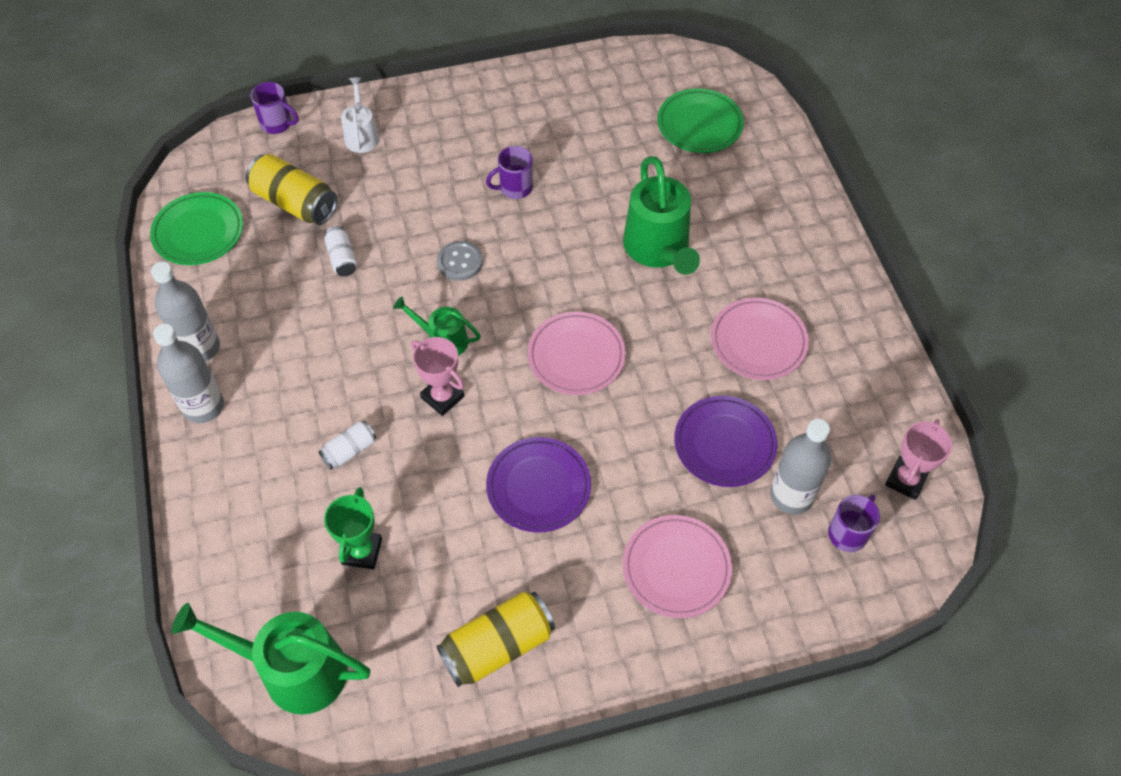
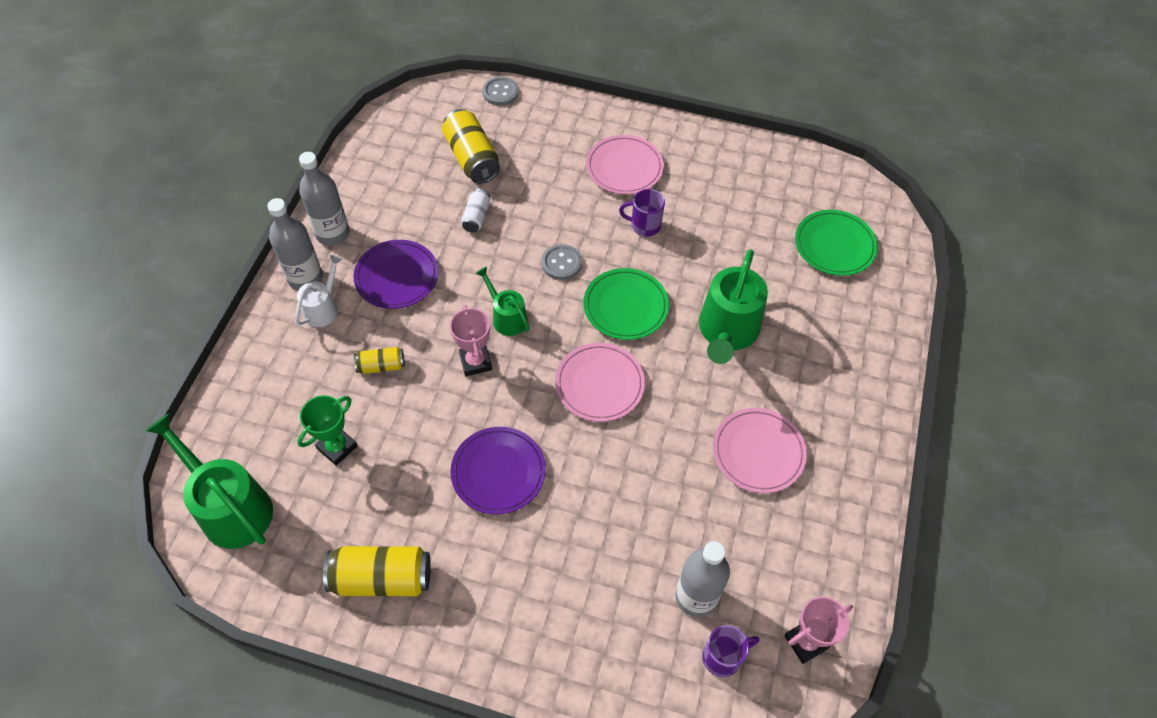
camera: 30 degrees right, 0 degrees up
green plate [150,192,243,265] -> green plate moved to [583,268,669,340]
purple mug [251,82,298,134] -> grey button [482,77,519,106]
white can [318,421,376,470] -> yellow can [354,347,405,374]
white watering can [341,77,379,153] -> white watering can moved to [295,255,342,327]
pink plate [623,515,732,618] -> pink plate moved to [586,135,664,194]
purple plate [674,396,778,487] -> purple plate moved to [353,240,438,309]

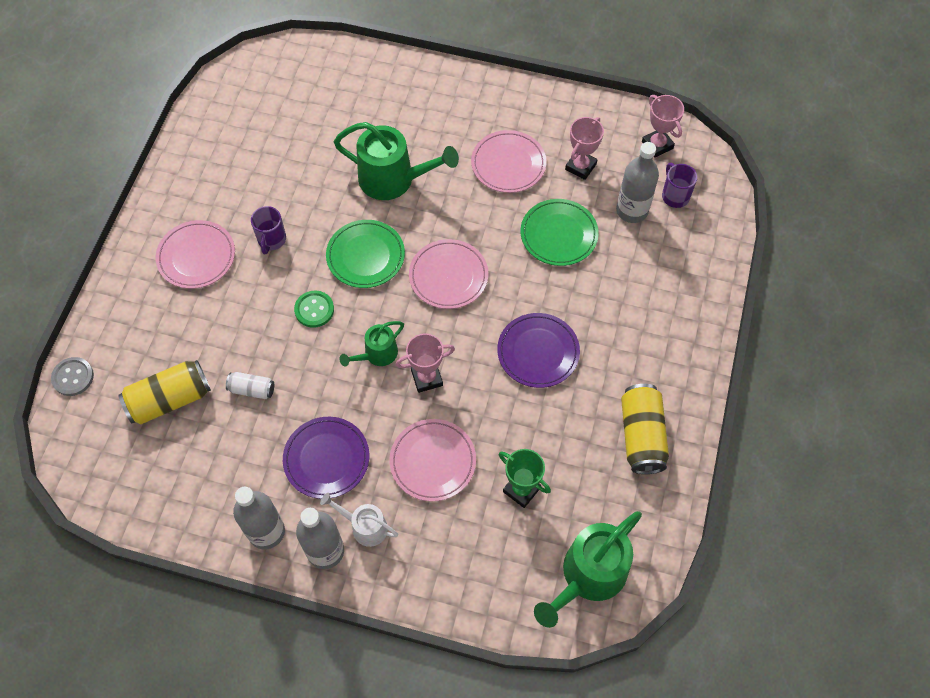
camera: 90 degrees left, 5 degrees up
yellow can [354,347,405,374] -> pink plate [389,419,476,501]
grey button [541,244,582,280] -> green button [294,291,334,328]
green plate [795,210,878,276] -> green plate moved to [521,199,599,266]
none -> pink trophy [565,117,604,180]

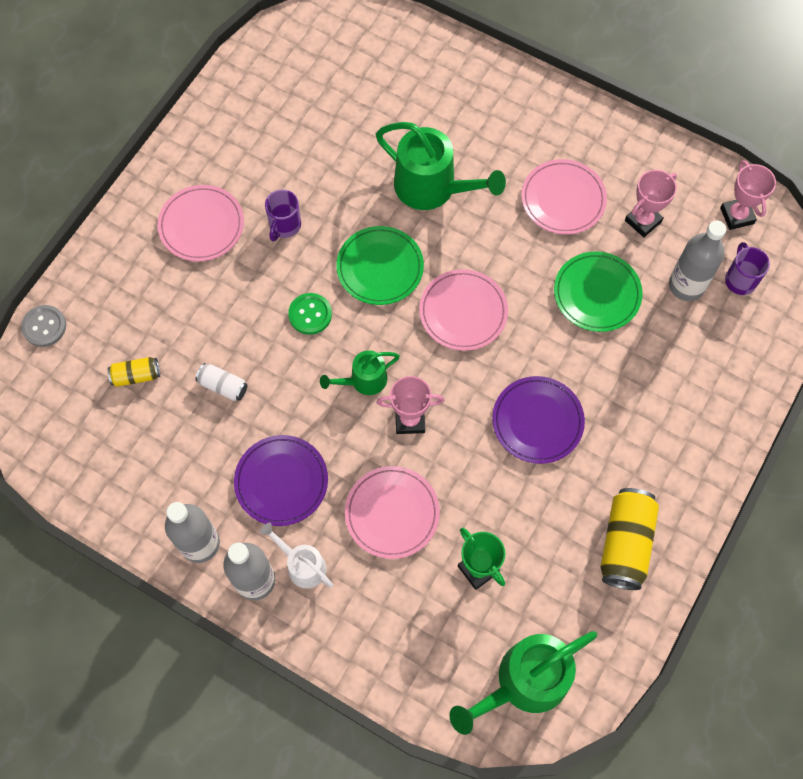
camera: 15 degrees right, 5 degrees up
yellow can [118,360,211,424] -> yellow can [108,357,160,387], size x0.54

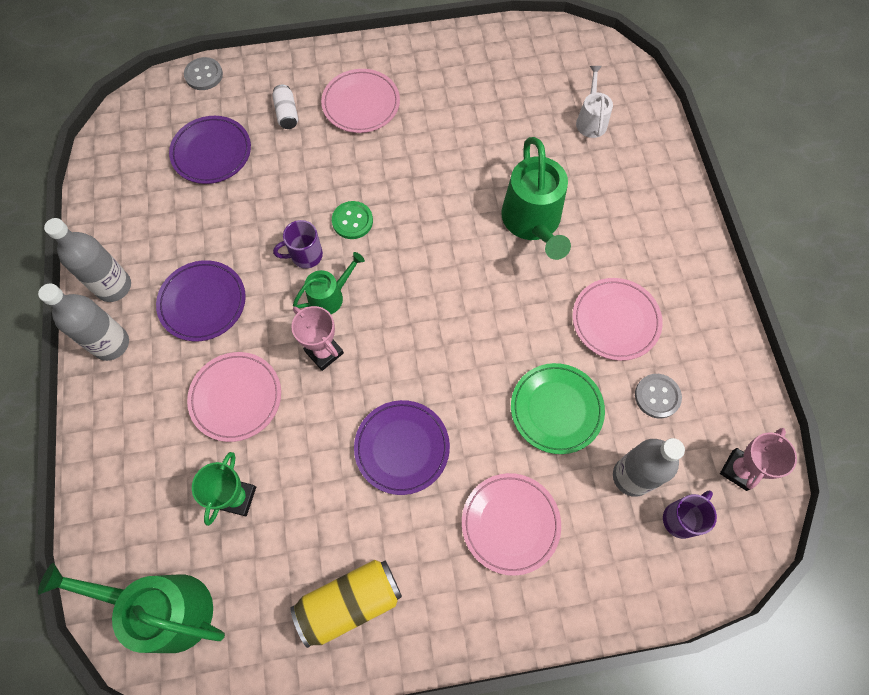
camera: 50 degrees right, 0 degrees up
yellow can [108,357,160,387] -> purple plate [169,116,251,184]
white can [196,363,247,401] -> white can moved to [272,84,298,129]
white watering can [260,522,333,589] -> white watering can moved to [576,66,613,138]
purple mug [265,190,301,241] -> purple mug moved to [273,220,323,268]
green watering can [320,350,400,395] -> green watering can turned 120 degrees clockwise [293,252,365,314]
green plate [336,226,424,305] -> none
pink plate [419,269,508,351] -> pink plate moved to [462,473,561,576]
pink trophy [625,170,677,237] -> grey button [635,374,682,419]

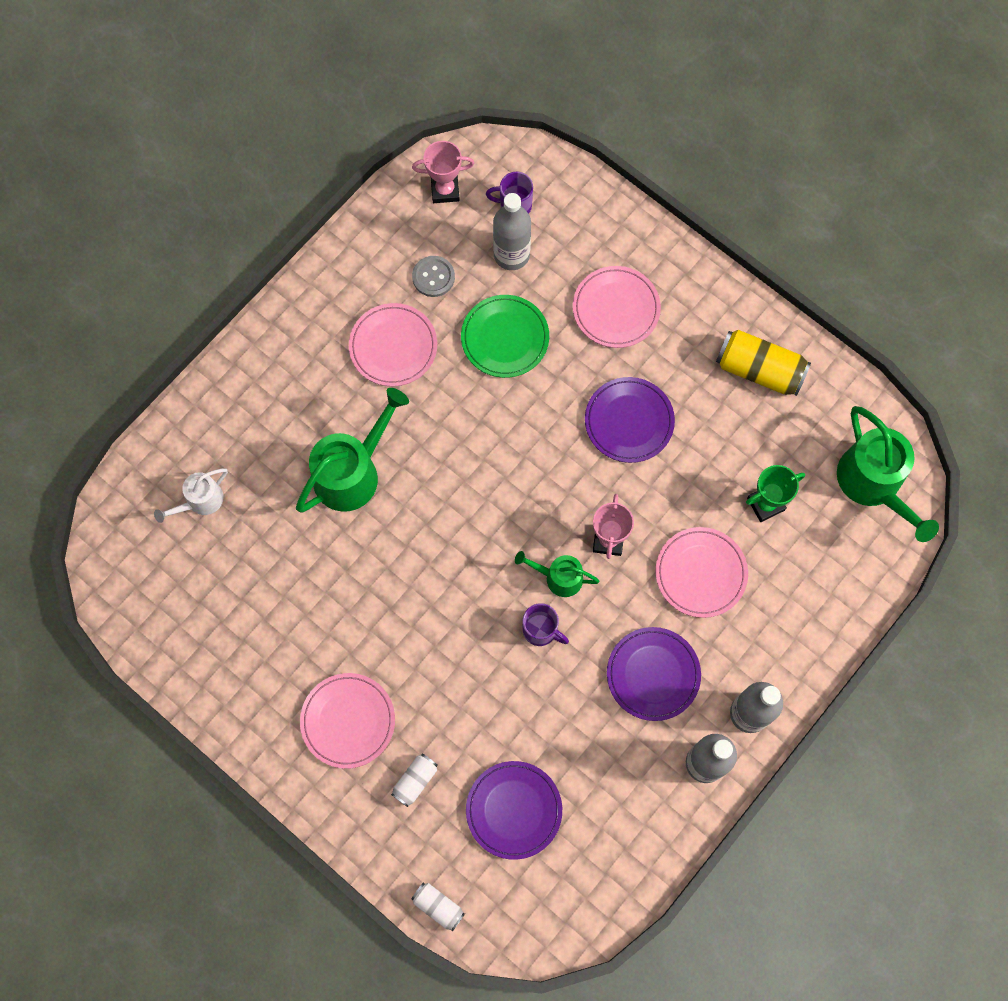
camera: 130 degrees left, 5 degrees up
grey button [184,57,223,90] -> white can [411,883,465,932]
green button [332,201,373,239] -> none

